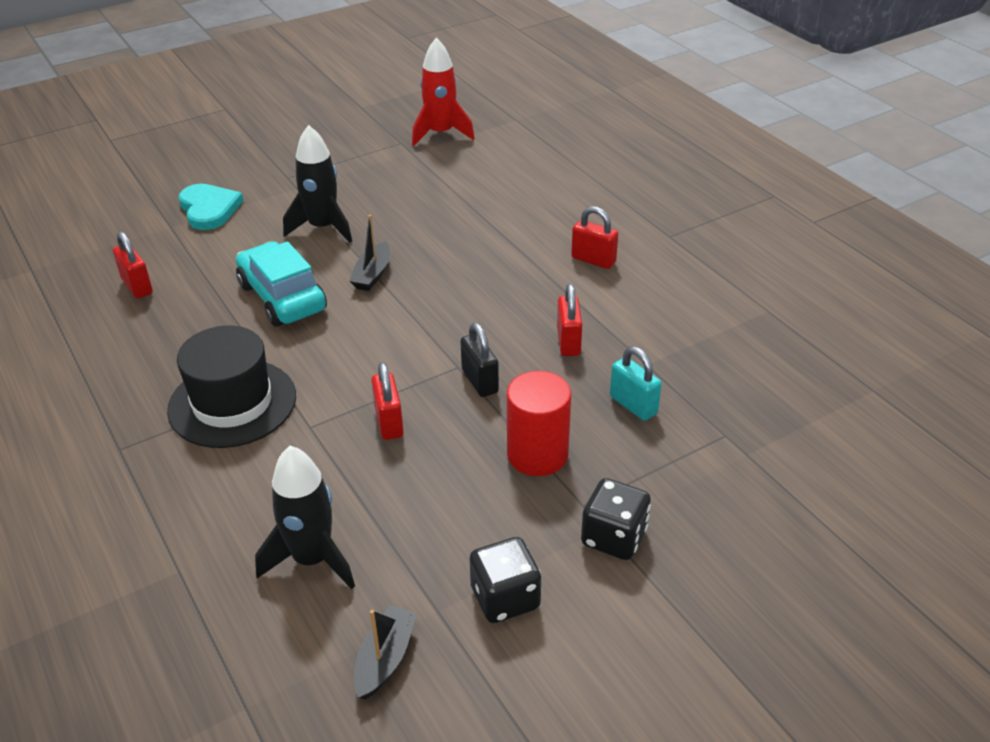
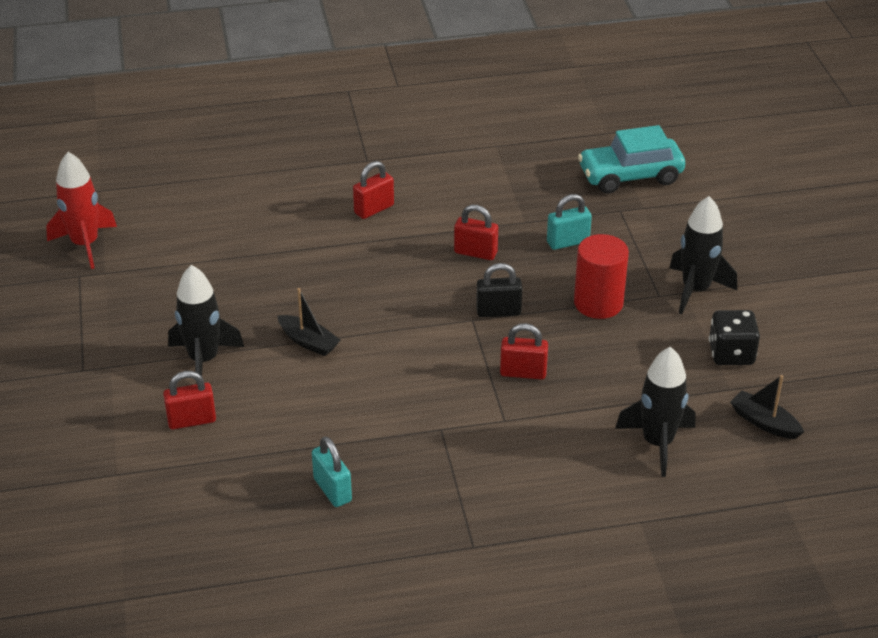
camera: 70 degrees left, 0 degrees up
red padlock [113,231,153,299] -> red padlock moved to [163,371,216,429]
black hat [167,326,296,448] -> none
turquoise heart [179,184,243,230] -> none
turquoise car [236,241,327,326] -> turquoise car moved to [578,125,685,193]
black dice [581,478,651,560] -> black rocket [669,196,737,314]
none -> turquoise padlock [312,437,352,507]

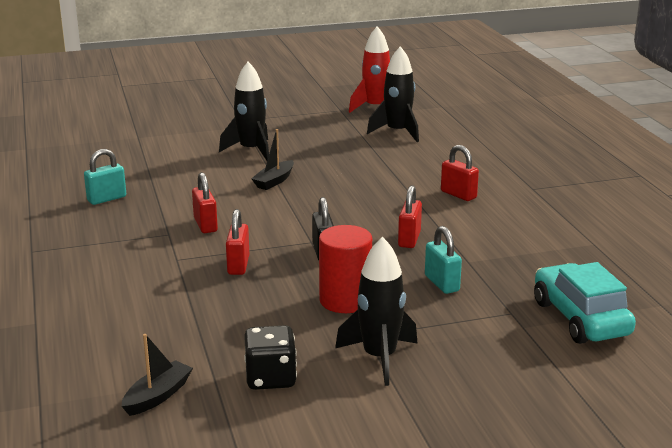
camera: 85 degrees right, 15 degrees down
red padlock [163,371,216,429] -> red padlock moved to [192,172,218,233]
black rocket [615,347,695,477] -> black rocket moved to [367,46,419,142]

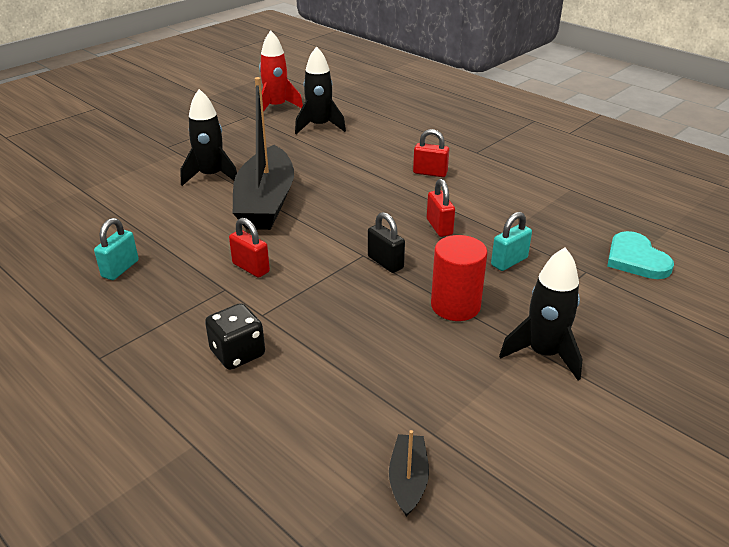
camera: 30 degrees left, 10 degrees up
red padlock [226,209,249,275] -> none
black dice [244,325,297,390] -> black dice moved to [205,303,265,370]
black boat [251,129,294,190] -> black boat [233,77,294,230], size x2.35
turquoise padlock [425,226,462,294] -> turquoise padlock turned 75 degrees counterclockwise [491,212,532,271]
turquoise car [534,262,636,344] -> turquoise heart [607,231,674,279]

